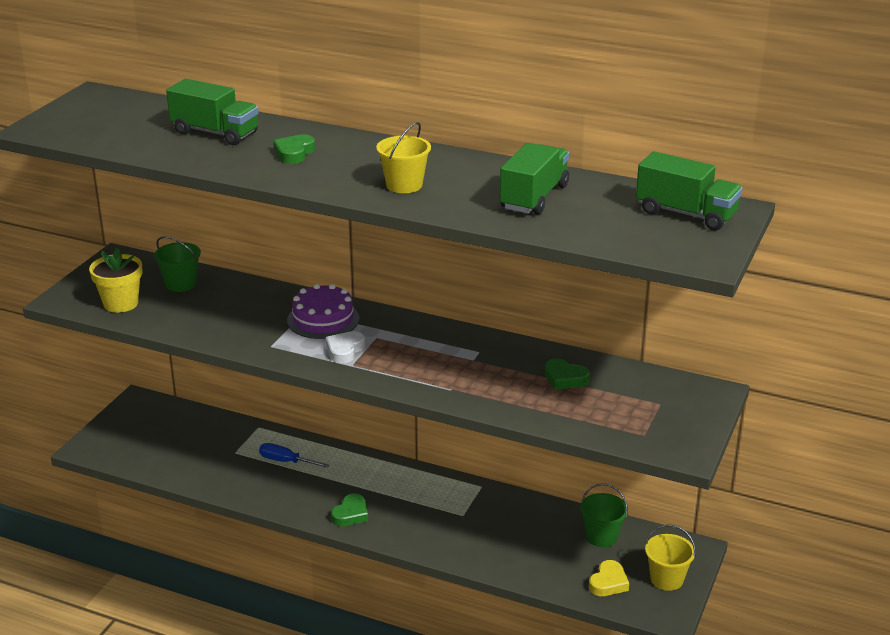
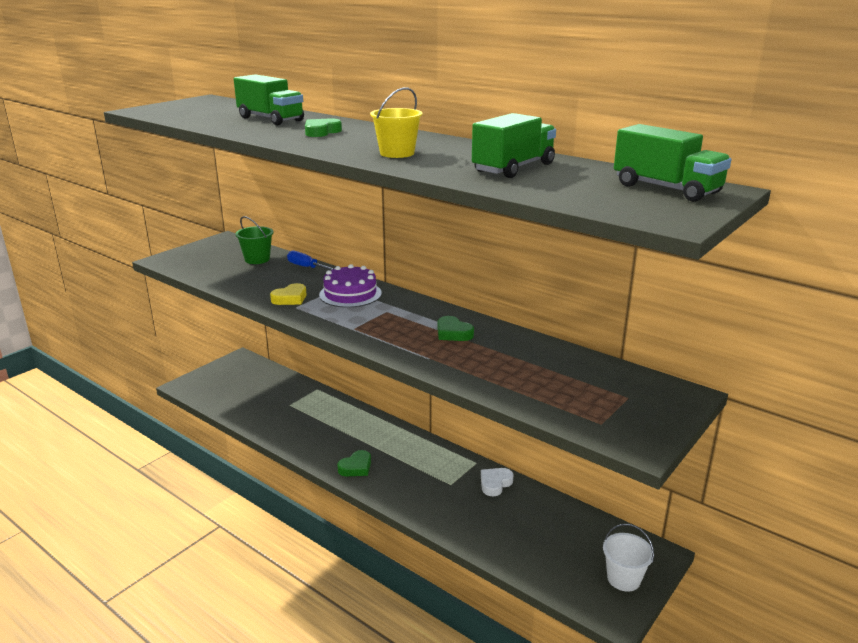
camera: 15 degrees right, 5 degrees down
yellow flower pot [89,248,143,313] -> none
blue screwdriver [259,443,329,468] -> blue screwdriver moved to [287,250,334,270]
white heart [326,331,365,363] -> white heart moved to [481,468,513,497]
green heart [545,358,590,390] -> green heart moved to [437,316,474,341]
green bucket [580,483,628,547] -> none
yellow heart [589,560,629,596] -> yellow heart moved to [270,283,307,305]
yellow bucket [645,524,696,591] -> white bucket [603,524,654,591]

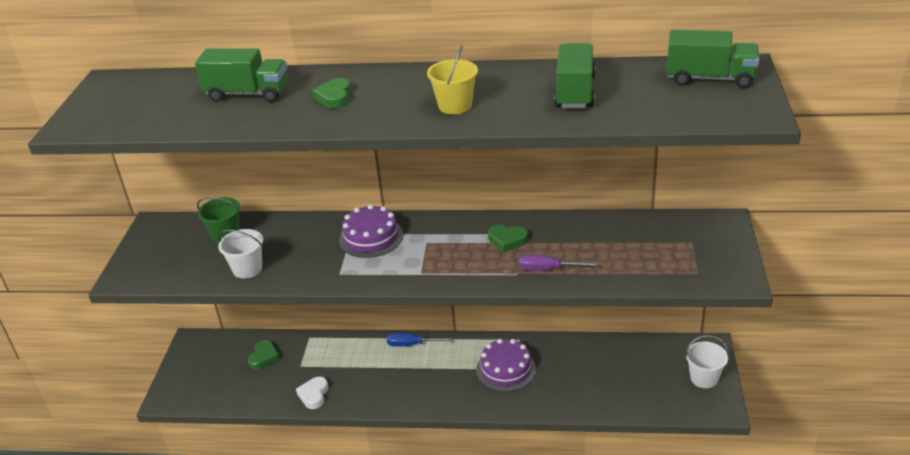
camera: 30 degrees left, 10 degrees up
yellow heart [270,283,307,305] -> none
blue screwdriver [287,250,334,270] -> blue screwdriver moved to [387,333,452,346]
green heart [337,450,371,476] -> green heart moved to [248,340,280,370]
white heart [481,468,513,497] -> white heart moved to [296,377,328,409]
none -> white bucket [218,229,263,279]
none -> purple cake [476,339,536,392]
none -> purple screwdriver [519,254,598,271]

